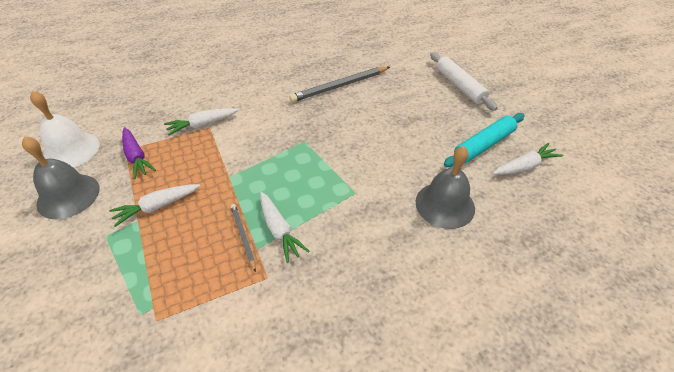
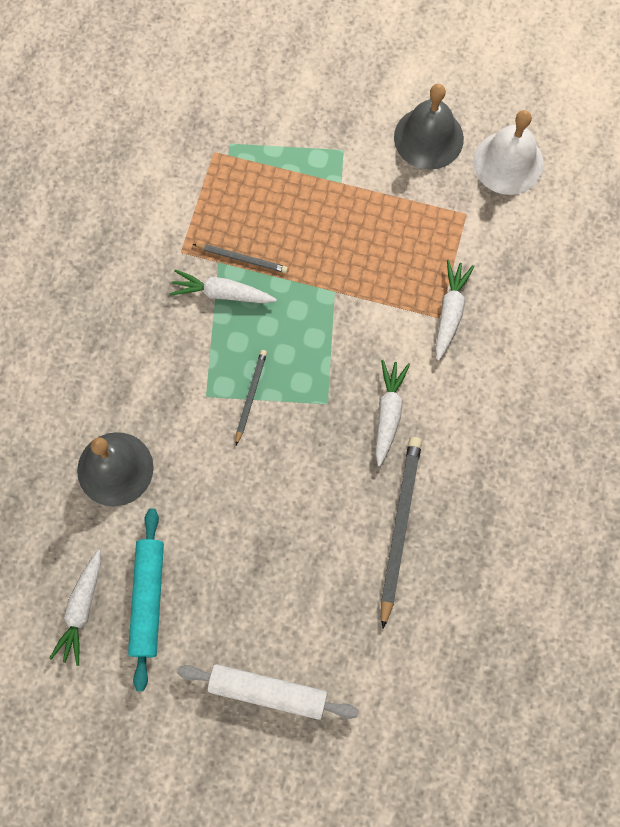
camera: 130 degrees right, 25 degrees up
white carrot [109,184,200,227] -> white carrot moved to [375,360,410,466]
purple carrot [122,127,156,179] -> none
none -> grey pencil [236,350,267,445]

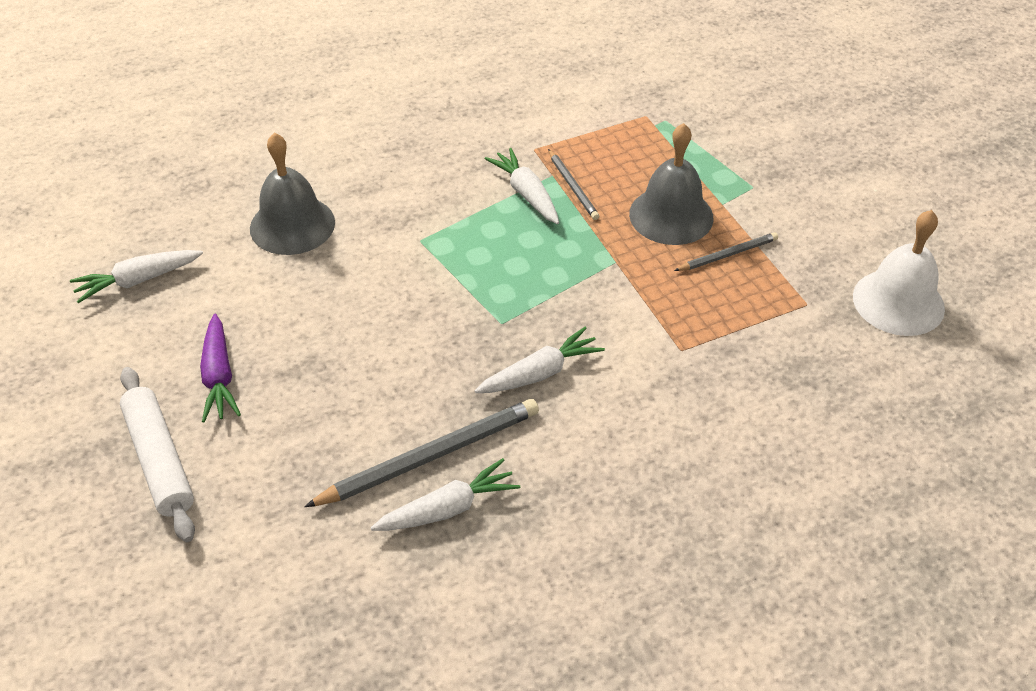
camera: 50 degrees right, 25 degrees down
turquoise rolling pin [128,508,164,691] -> none
grey pencil [236,350,267,445] -> grey pencil moved to [674,232,778,271]
grey bell [394,84,464,170] -> grey bell moved to [629,123,714,245]
white carrot [435,260,475,361] -> white carrot moved to [371,458,520,531]
none -> purple carrot [200,314,241,422]

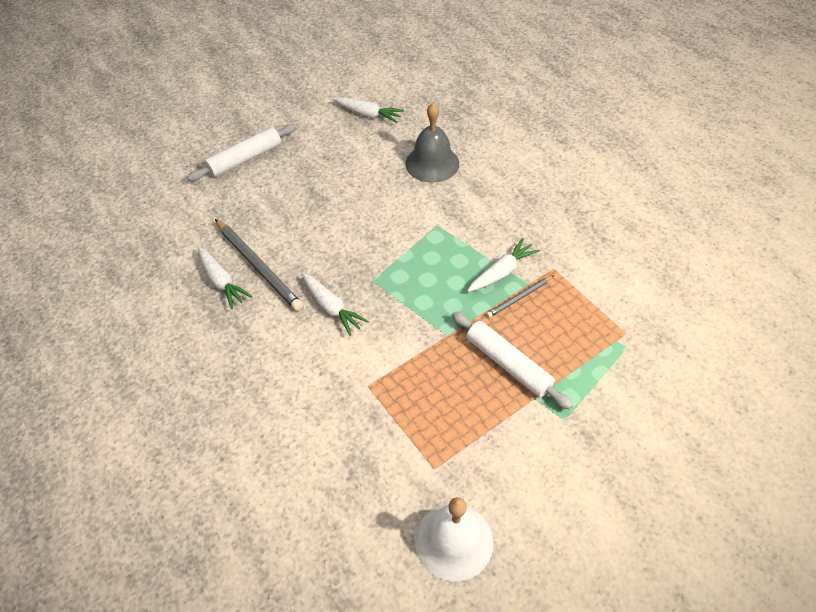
camera: 80 degrees right, 5 degrees up
white carrot [70,250,203,303] -> white carrot turned 150 degrees clockwise [333,97,404,123]
purple carrot [200,314,241,422] -> none
grey bell [629,123,714,245] -> white rolling pin [452,311,573,409]
grey pencil [674,232,778,271] -> none

